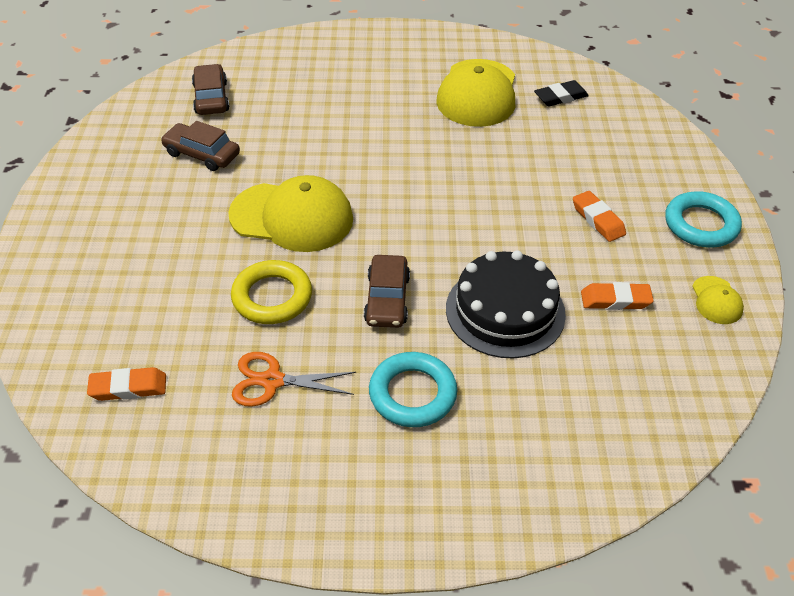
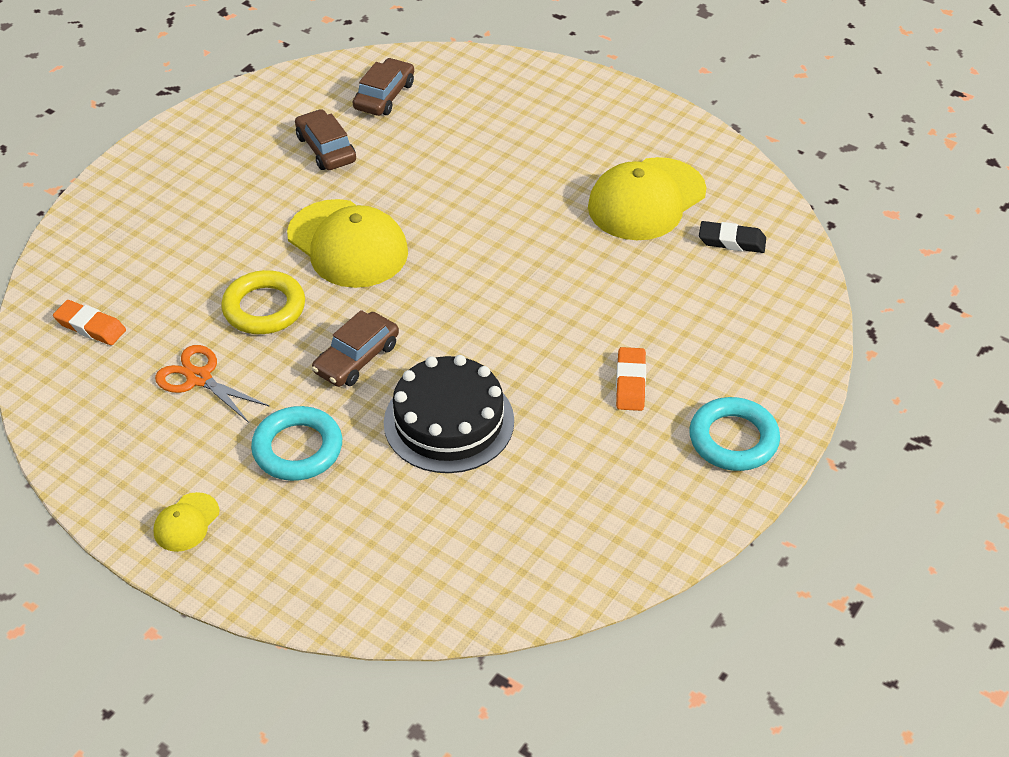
camera: 35 degrees right, 0 degrees up
orange eraser [581,282,654,310] -> none
yellow cap [692,276,744,324] -> yellow cap moved to [154,492,219,552]

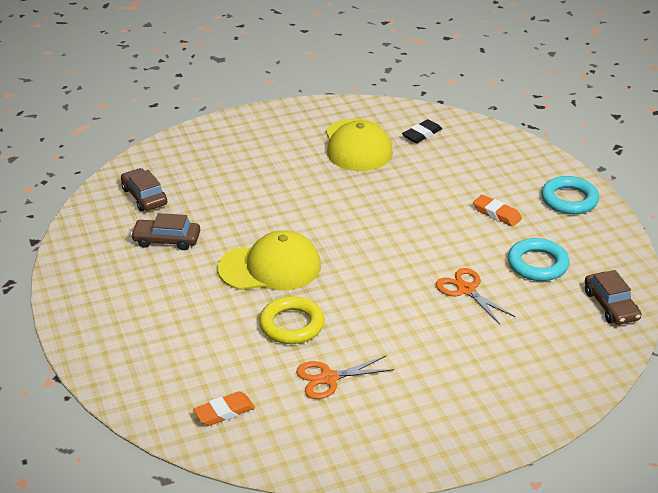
camera: 55 degrees left, 10 degrees down
yellow cap [154,492,219,552] -> none
turquoise ring [251,406,342,481] -> turquoise ring moved to [508,238,569,281]
brown car [312,310,399,387] -> brown car moved to [585,270,642,325]
black cake [384,355,514,473] -> orange scissors [436,268,516,324]

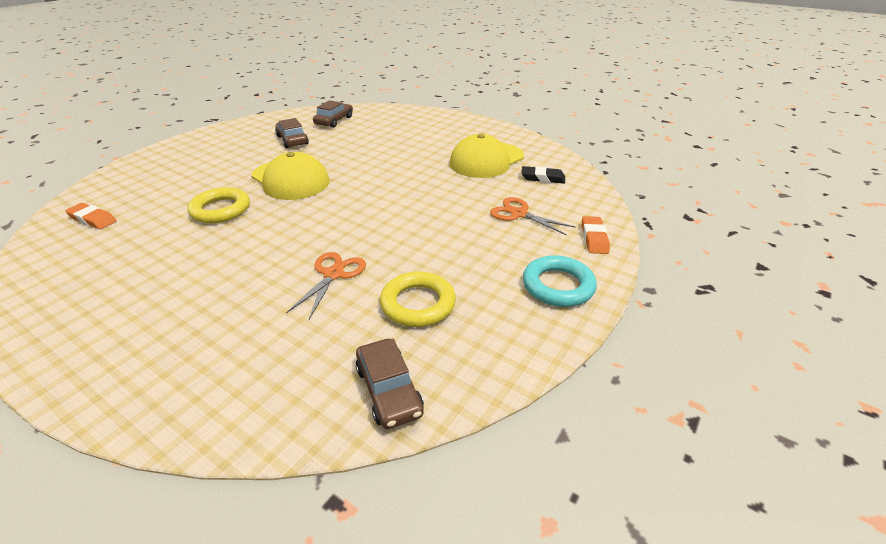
camera: 55 degrees right, 0 degrees up
orange scissors [296,356,394,399] -> orange scissors moved to [490,197,575,236]
orange eraser [473,195,522,227] -> orange eraser moved to [582,216,610,254]
turquoise ring [508,238,569,281] -> yellow ring [380,271,456,327]
brown car [585,270,642,325] -> brown car turned 60 degrees counterclockwise [356,339,424,429]

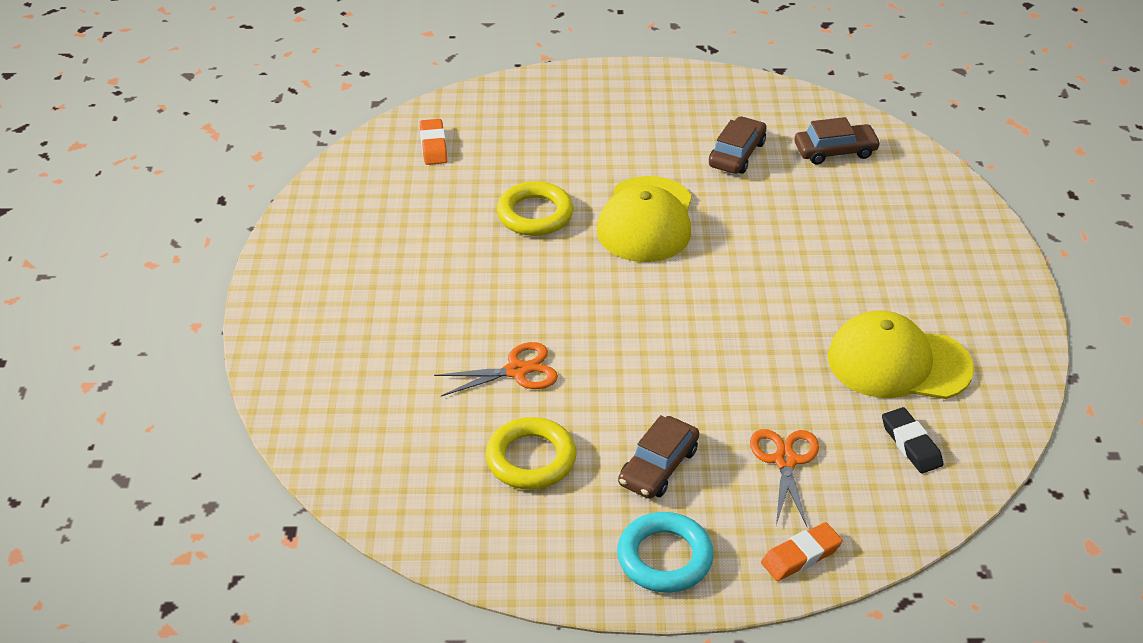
camera: 55 degrees right, 5 degrees up
brown car [356,339,424,429] -> brown car moved to [618,415,699,499]

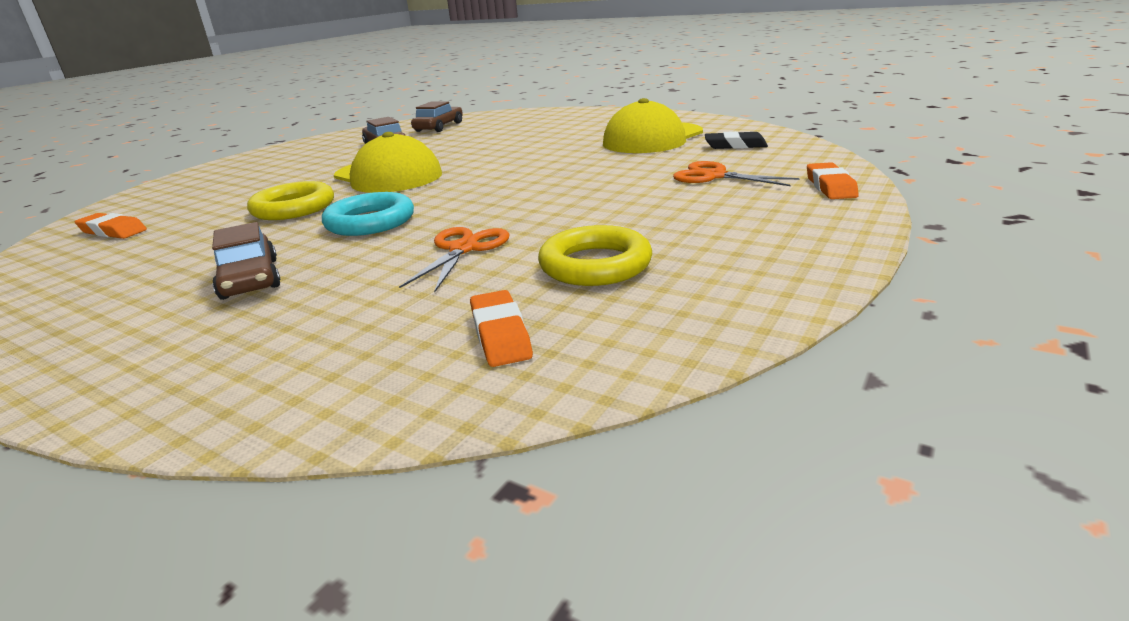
camera: 55 degrees left, 15 degrees down
turquoise ring [617,512,714,593] -> turquoise ring moved to [322,192,414,236]
brown car [618,415,699,499] -> brown car moved to [212,222,281,300]
none -> orange eraser [470,290,533,367]

